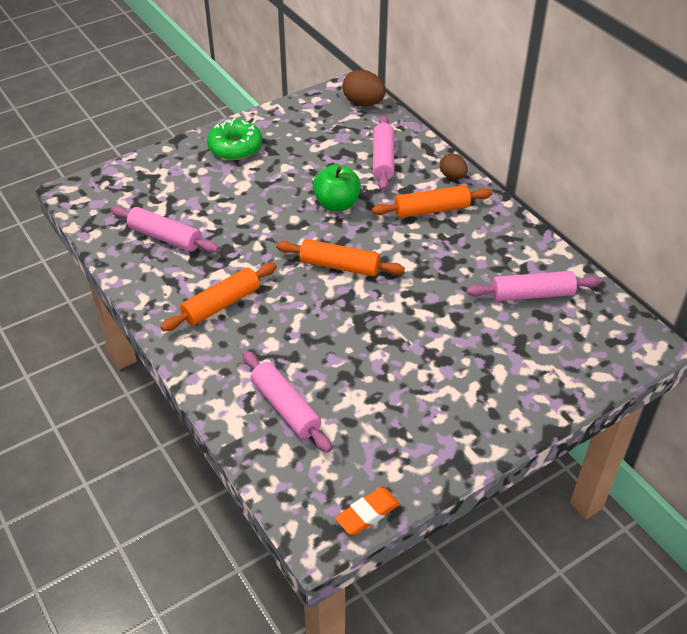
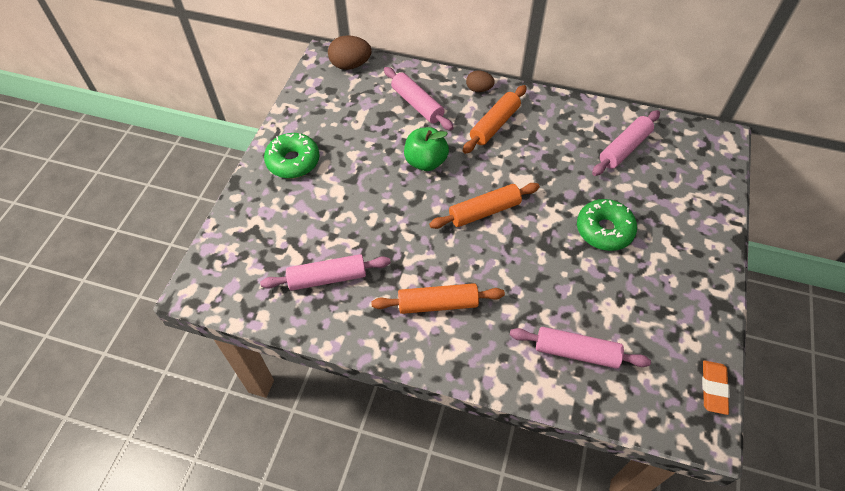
camera: 40 degrees left, 10 degrees up
orange rolling pin [161,263,277,331] -> orange rolling pin turned 75 degrees clockwise [371,283,505,314]
none -> green donut [577,199,637,251]

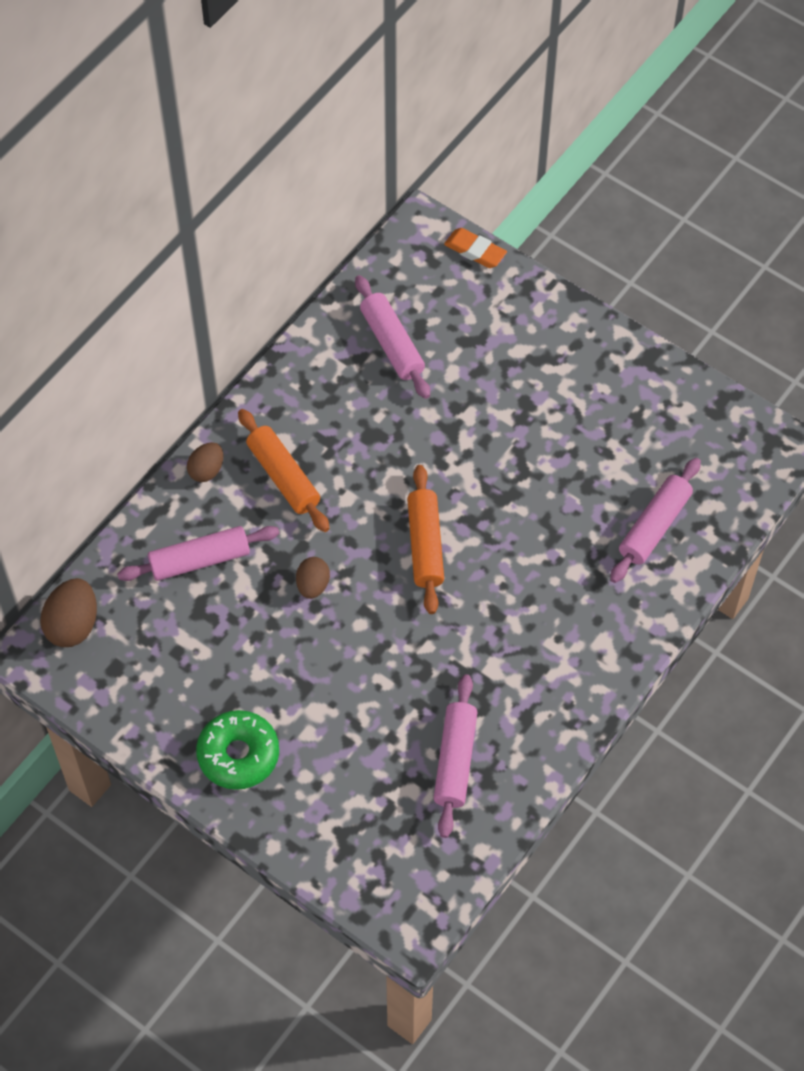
camera: 70 degrees left, 5 degrees up
orange rolling pin [371,283,505,314] -> none
green apple [404,127,449,171] -> brown egg [296,557,330,599]
green donut [577,199,637,251] -> none
orange eraser [702,361,730,415] -> orange eraser moved to [444,228,507,268]

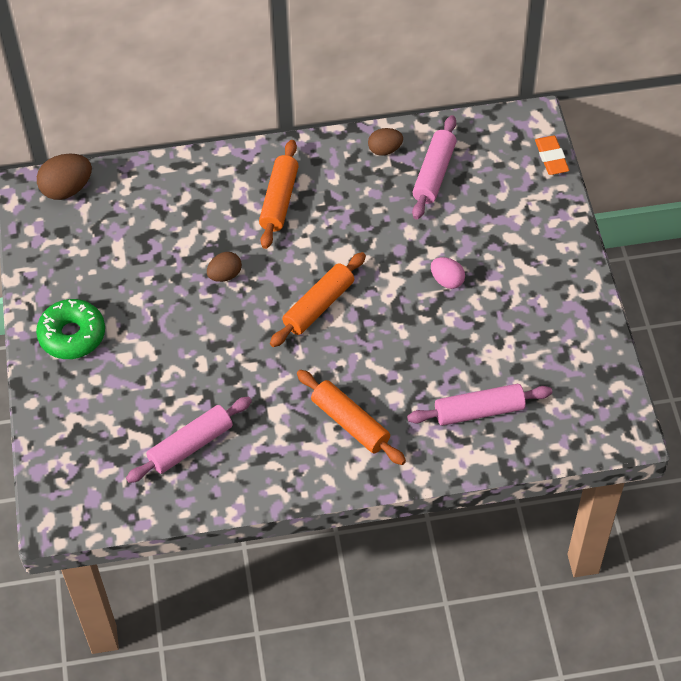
camera: 45 degrees right, 5 degrees down
pink rolling pin [117,526,280,581] -> none
brown egg [187,442,223,482] -> brown egg moved to [368,128,403,156]
none -> orange rolling pin [297,370,406,465]
none -> pink egg [431,257,465,289]

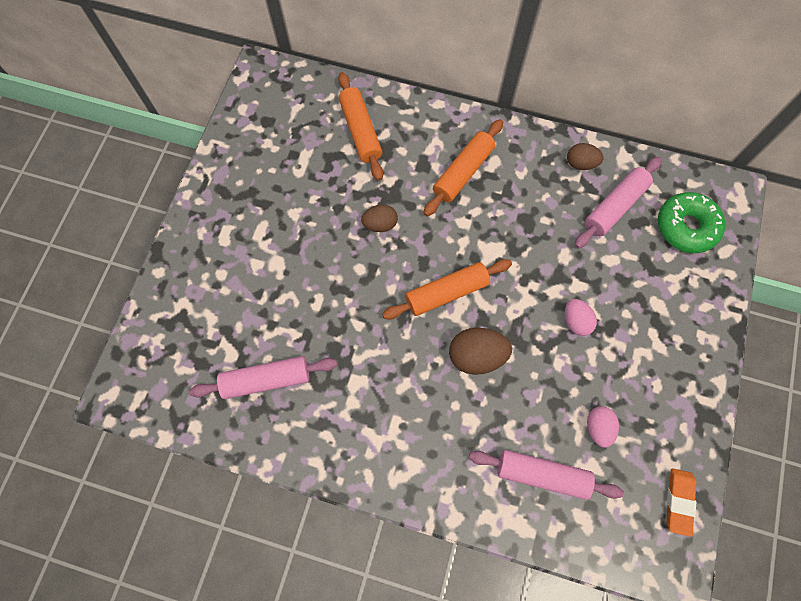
camera: 25 degrees right, 15 degrees up
green donut [36,299,105,359] -> green donut moved to [658,192,725,253]
brown egg [37,154,92,200] -> brown egg moved to [449,328,512,375]
orange rolling pin [297,370,406,465] -> orange rolling pin moved to [338,72,383,181]
orange eraser [535,135,569,175] -> orange eraser moved to [666,468,696,537]
none -> pink egg [587,406,619,448]

